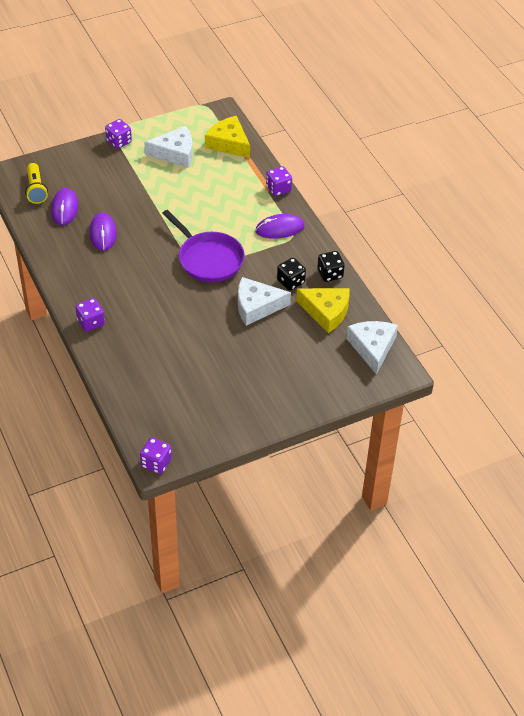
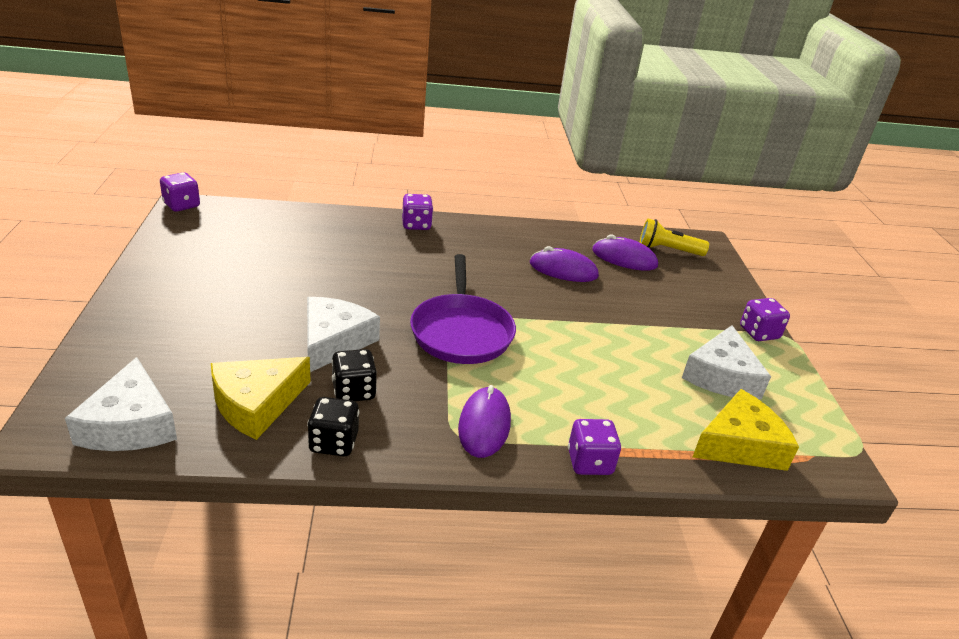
camera: 110 degrees right, 15 degrees down
purple pan [162,210,245,282] -> purple pan turned 75 degrees counterclockwise [410,254,516,364]
white cheese [346,321,398,375] -> white cheese turned 60 degrees clockwise [65,357,177,451]

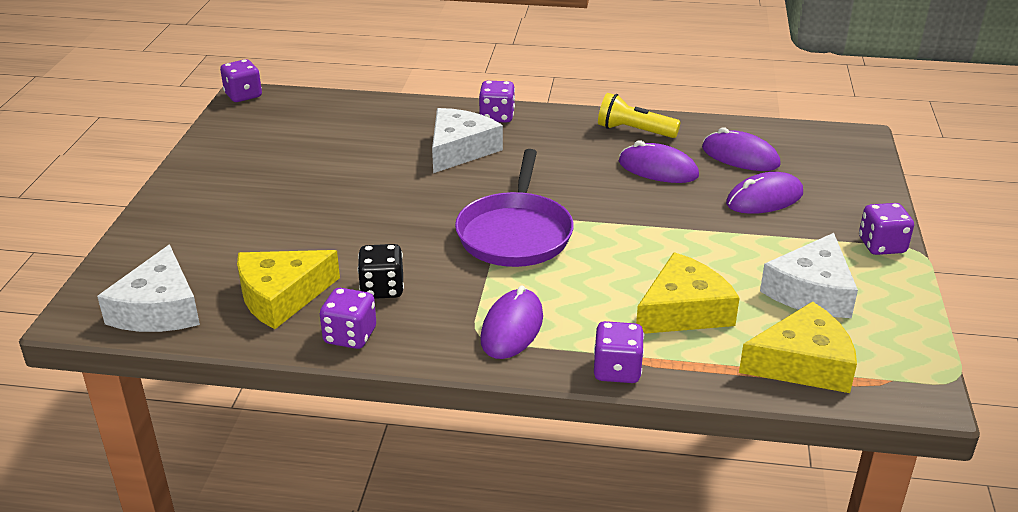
camera: 15 degrees right, 0 degrees up
white cheese [307,297,380,372] -> white cheese moved to [432,108,503,173]
black dice [307,397,359,456] -> purple dice [320,288,376,349]
yellow flashlight [640,219,709,256] -> yellow flashlight moved to [598,93,681,138]
none -> yellow cheese [636,252,740,334]
none -> purple mouse [726,172,803,214]

